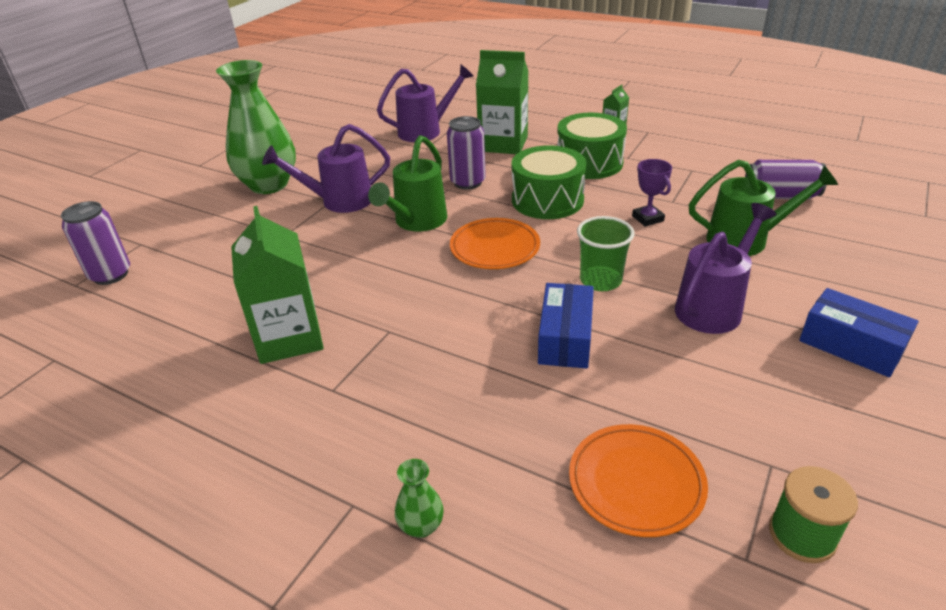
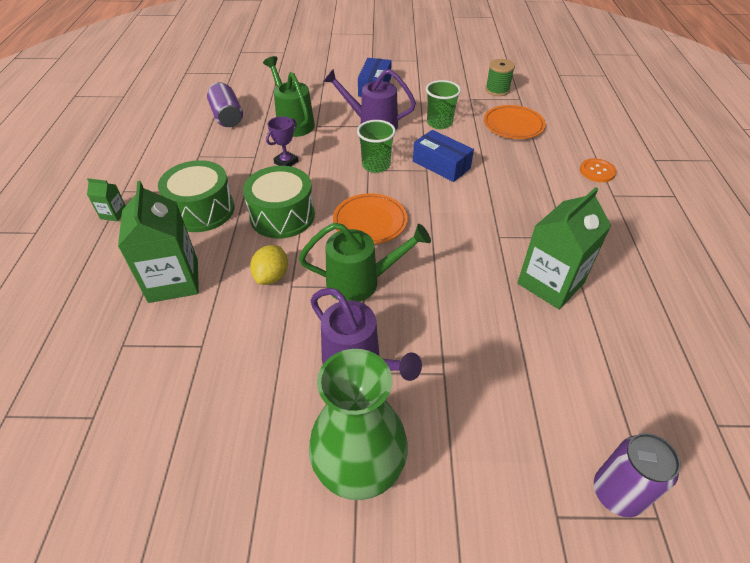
camera: 120 degrees left, 10 degrees up
purple watering can [377,64,474,142] -> none
green vase [395,459,444,538] -> orange button [580,158,616,182]
purple can [447,116,486,190] -> yellow lemon [250,245,288,285]
blue box [538,283,594,369] -> blue box turned 60 degrees clockwise [413,130,474,182]
none -> green cup [426,80,461,129]

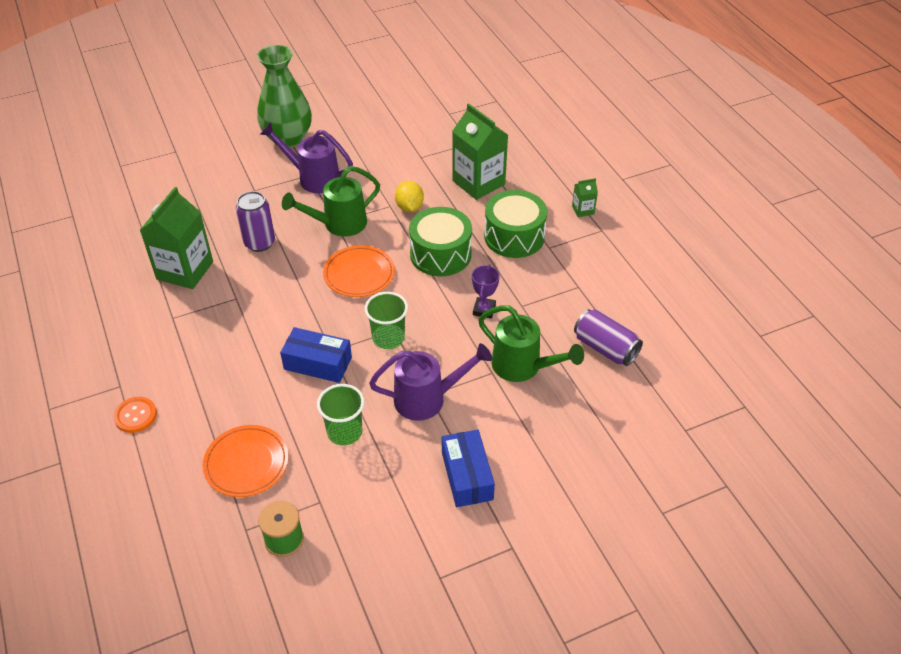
camera: 155 degrees right, 0 degrees up
purple can [594,433,681,517] -> purple can moved to [236,191,275,252]

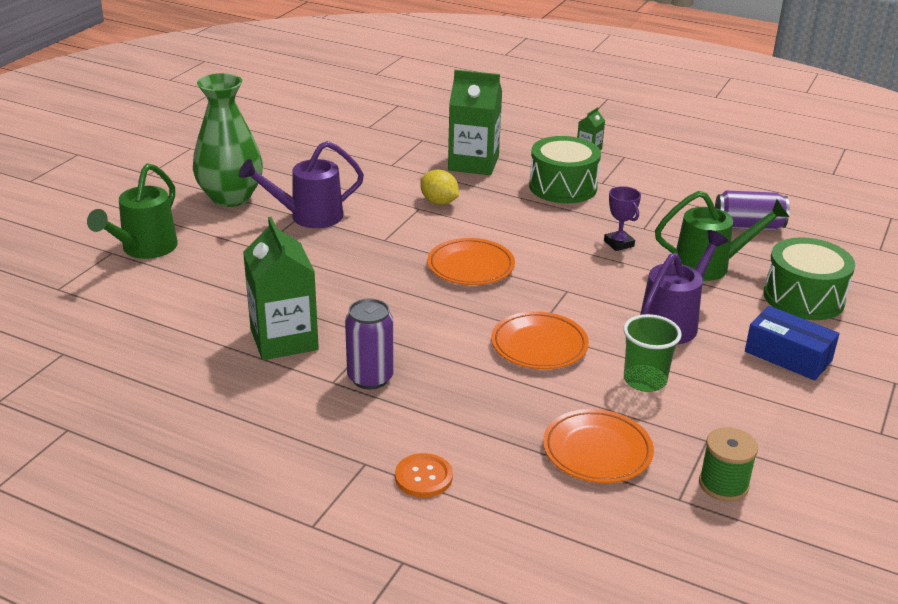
camera: 40 degrees left, 15 degrees down
purple can [236,191,275,252] -> purple can moved to [345,298,394,389]
blue box [280,327,352,383] -> orange plate [491,311,589,369]
green watering can [282,166,380,237] -> green watering can moved to [87,163,178,259]
green cup [365,292,408,349] -> none
green drum [409,207,472,276] -> green drum moved to [763,237,855,320]

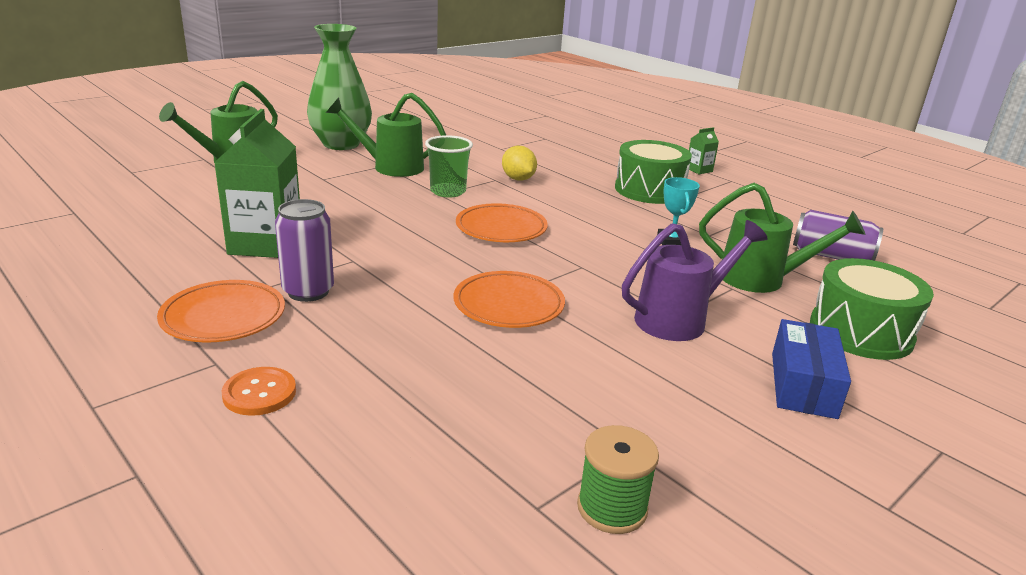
camera: 20 degrees right, 5 degrees down
purple watering can [239,141,364,228] -> green watering can [326,93,446,177]
green carton [448,70,502,175] -> none
orange plate [543,409,654,483] -> orange plate moved to [157,280,285,342]
purple trophy [604,186,641,251] -> turquoise trophy [657,177,700,245]
green cup [623,314,682,392] -> green cup moved to [425,135,473,198]
blue box [745,306,840,380] -> blue box turned 45 degrees clockwise [772,319,851,419]

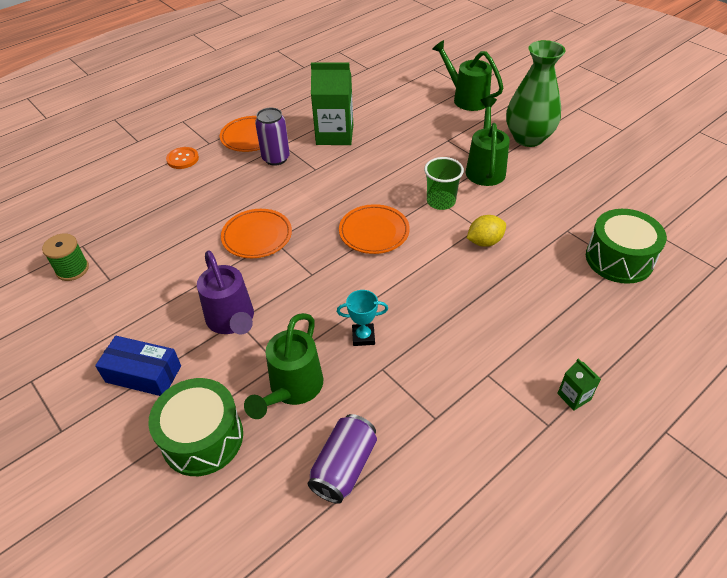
camera: 95 degrees right, 20 degrees up
green drum [615,140,692,204] -> green drum moved to [586,209,667,284]

